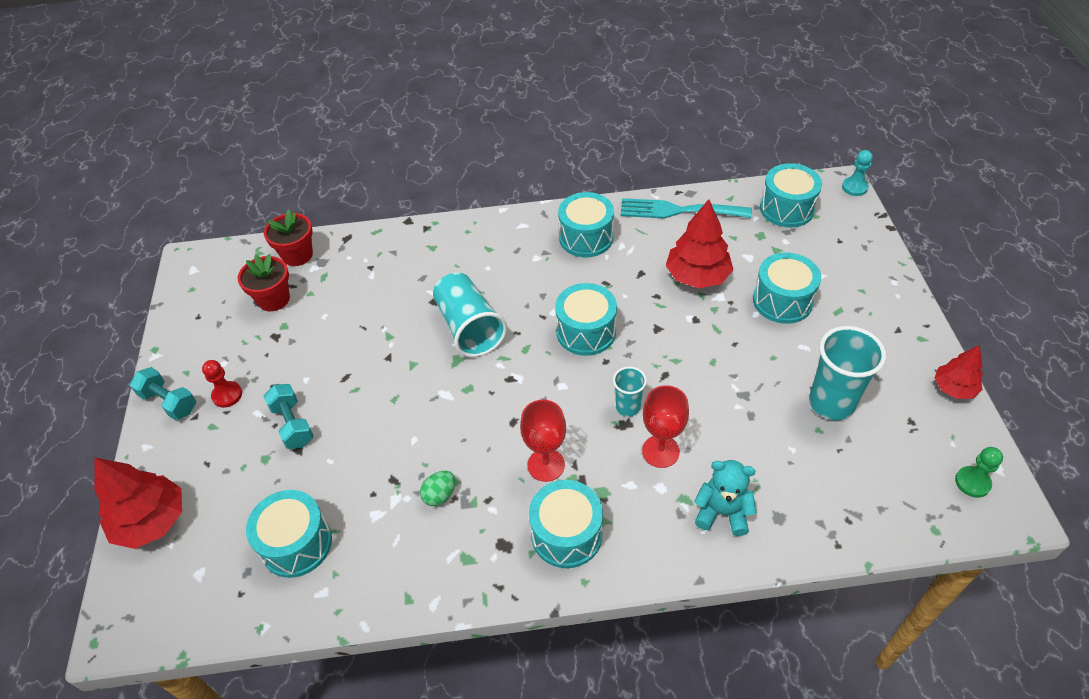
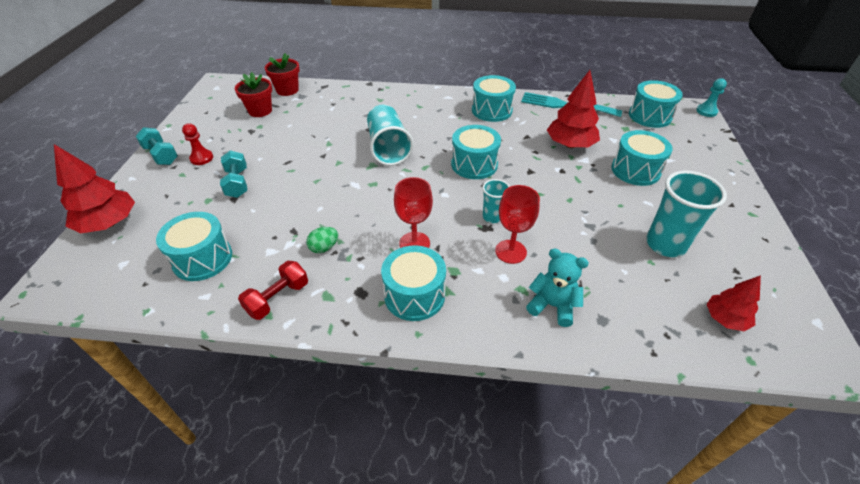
camera: 10 degrees right, 5 degrees down
red tree [934,345,983,399] -> red tree moved to [706,275,761,331]
green pawn [955,447,1003,498] -> none
none -> red dumbbell [238,261,308,320]

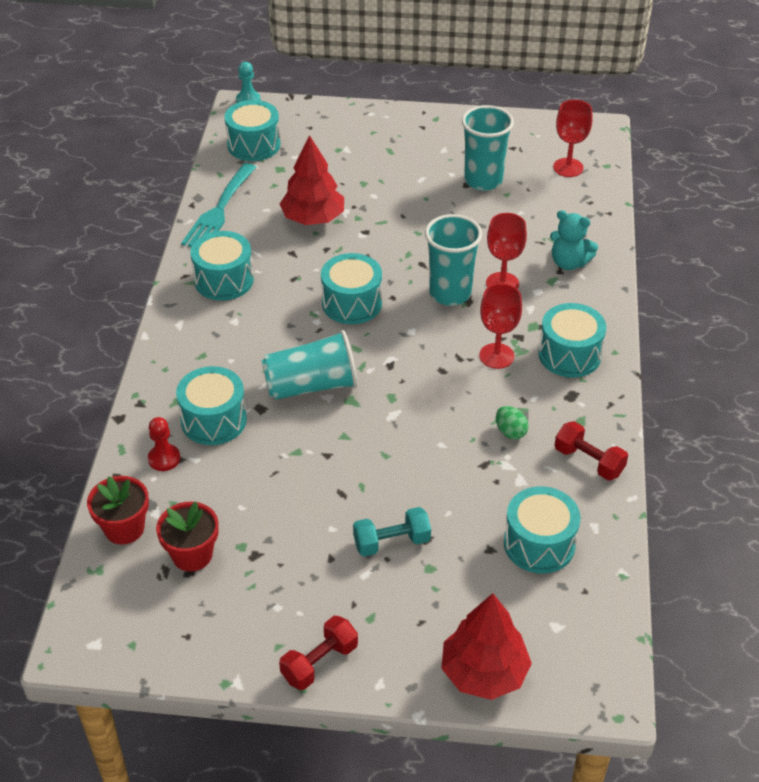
camera: 90 degrees left, 0 degrees up
turquoise dumbbell [136,127,178,165] -> red dumbbell [279,616,358,690]
red pawn [182,123,213,165] -> red pawn moved to [148,417,181,471]
turquoise cup [482,179,510,223] -> turquoise cup [425,214,482,306], size x1.82
turquoise teddy bear [526,248,589,327] -> turquoise teddy bear turned 90 degrees counterclockwise [550,210,598,270]
turquoise drum [611,130,673,186] -> turquoise drum moved to [176,366,247,445]
red tree [706,275,761,331] -> red goblet [553,100,593,177]

